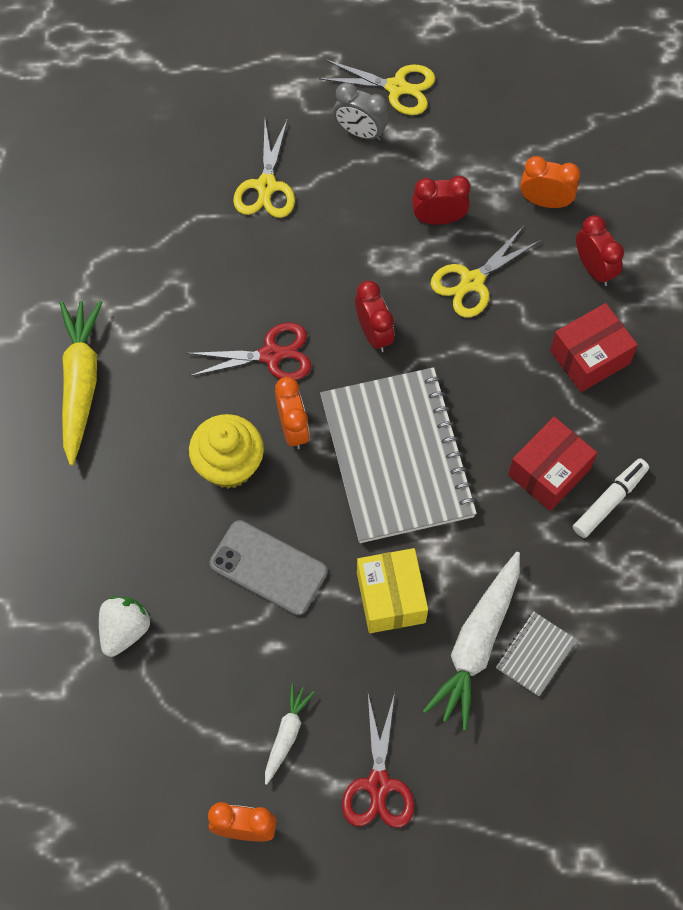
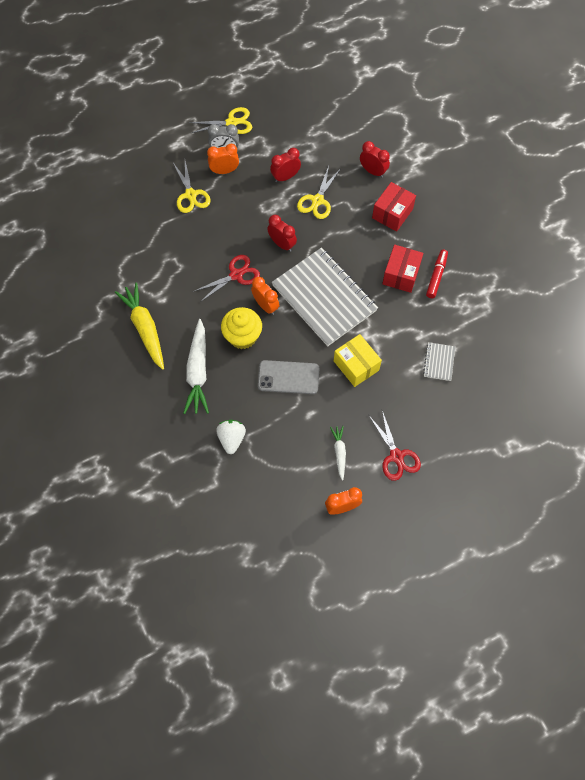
camera: 25 degrees left, 0 degrees up
white carrot [423,552,520,730] -> white carrot moved to [184,319,209,414]
orange clock [520,156,580,208] -> orange clock moved to [207,144,239,174]
white marker [573,458,649,538] -> red marker [426,250,448,298]

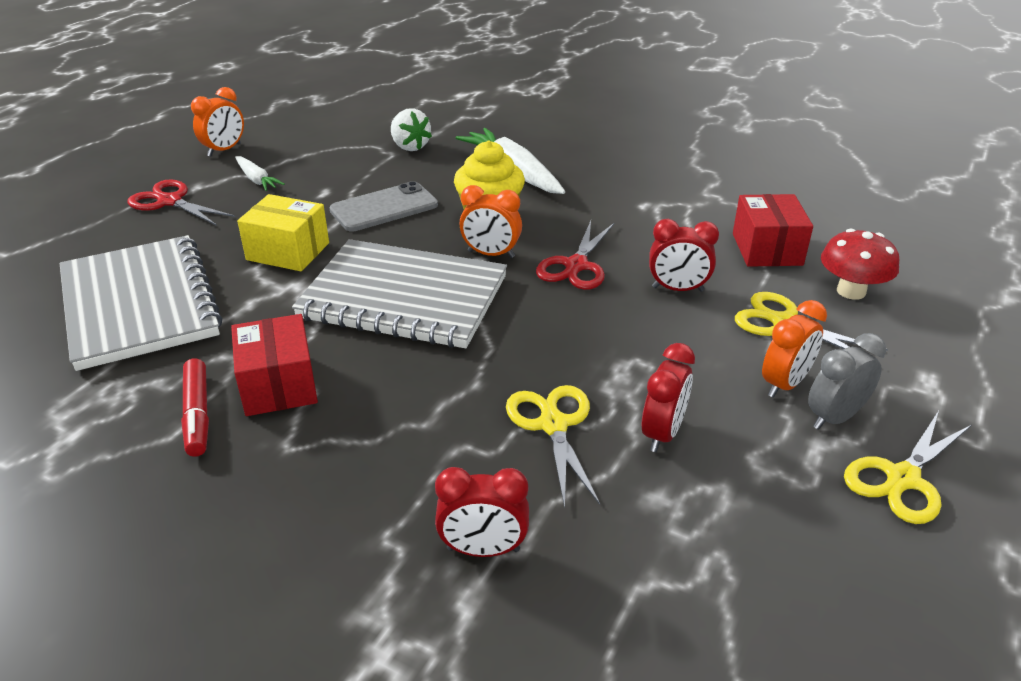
camera: 145 degrees right, 30 degrees down
yellow carrot [115,283,164,370] -> none
red clock [267,215,297,252] -> red clock moved to [649,219,719,292]
red box [372,182,416,232] -> red box moved to [733,194,813,267]
grey notebook [423,342,455,381] -> grey notebook [60,235,222,371], size x2.44
none -> red mushroom [821,229,899,300]

